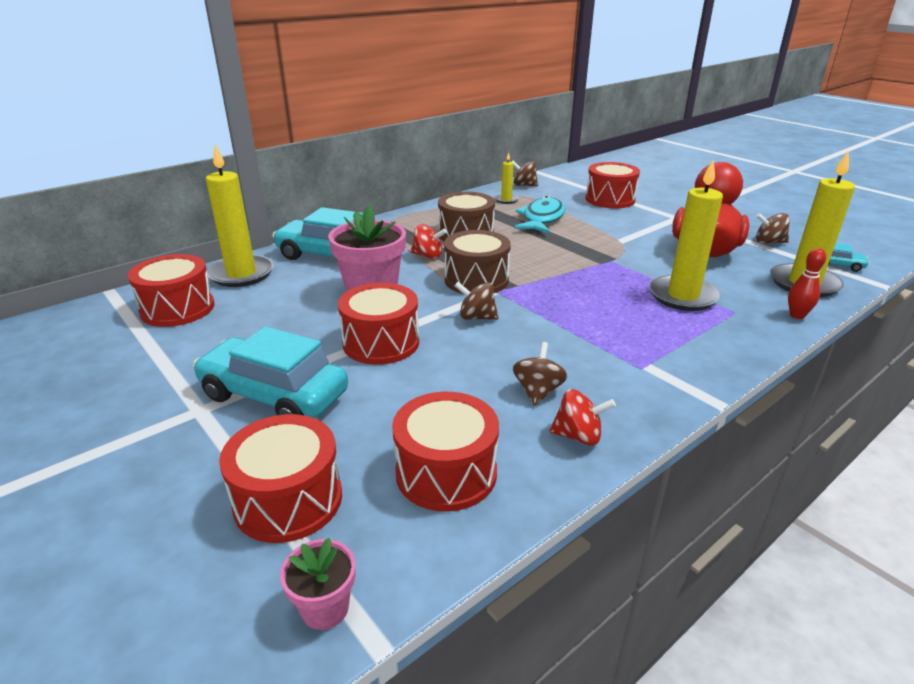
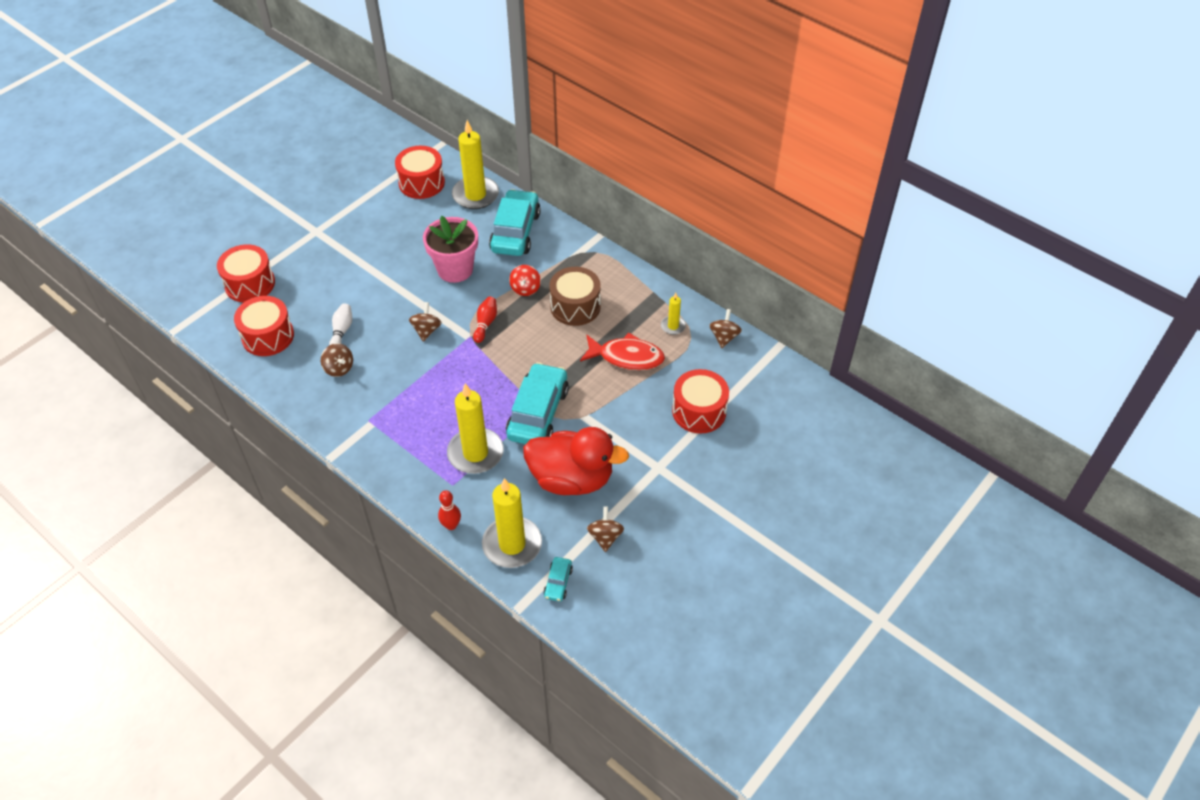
camera: 80 degrees right, 20 degrees up
turquoise car [193,326,348,418] -> turquoise car moved to [506,362,569,444]
pink flower pot [280,538,356,630] -> none
red drum [338,283,419,365] -> none
brown drum [444,230,511,294] -> red bowling pin [473,297,497,343]
brown spinning top [513,342,568,406] -> brown spinning top turned 45 degrees clockwise [321,343,353,377]
turquoise fish [514,196,565,234] -> red fish [580,333,665,370]
red spinning top [549,389,616,446] -> none
none -> white bowling pin [329,303,352,345]

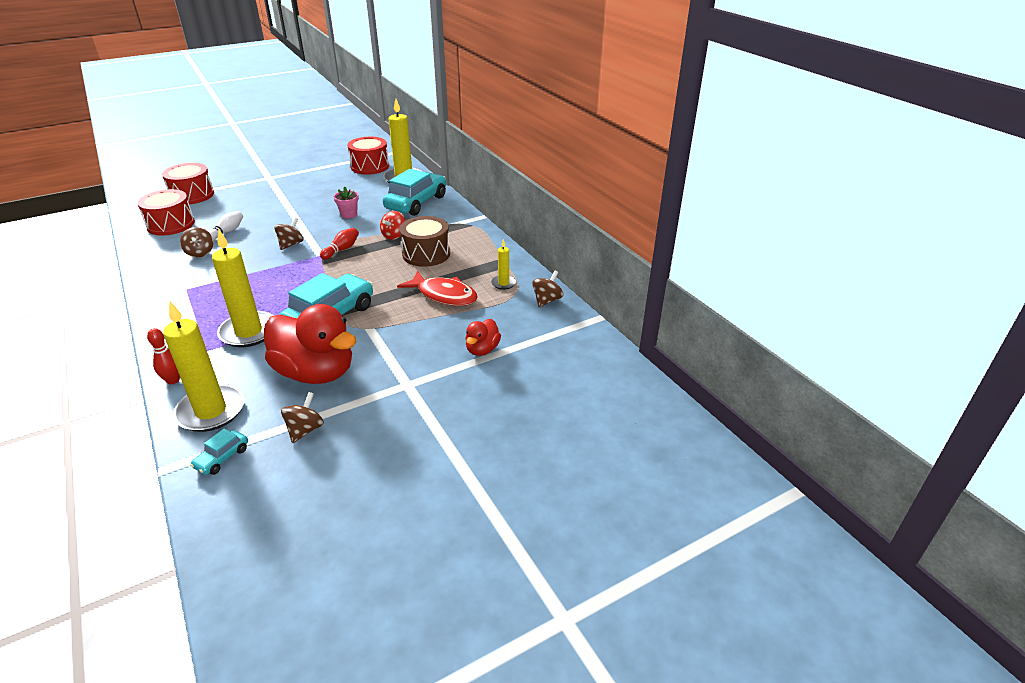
camera: 20 degrees right, 15 degrees down
pink flower pot [423,216,478,283] -> pink flower pot [334,187,359,219], size x0.51
red drum [672,369,729,434] -> red duck [465,319,501,356]

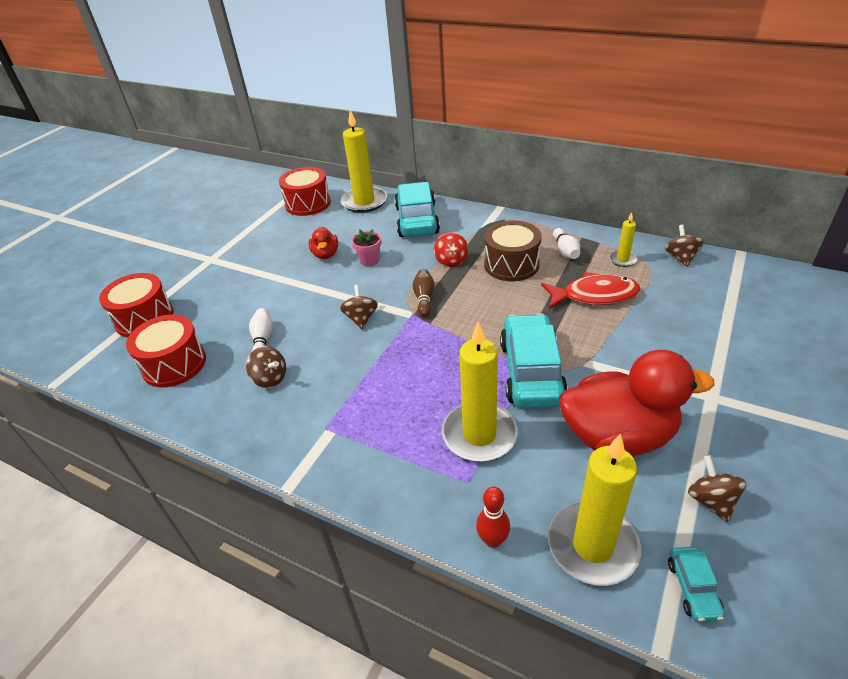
camera: 30 degrees left, 5 degrees up
red bowling pin [320,228,359,260] -> brown bowling pin [413,269,435,317]
red duck [465,319,501,356] -> red duck moved to [309,227,338,259]
none -> white bowling pin [553,228,580,259]

